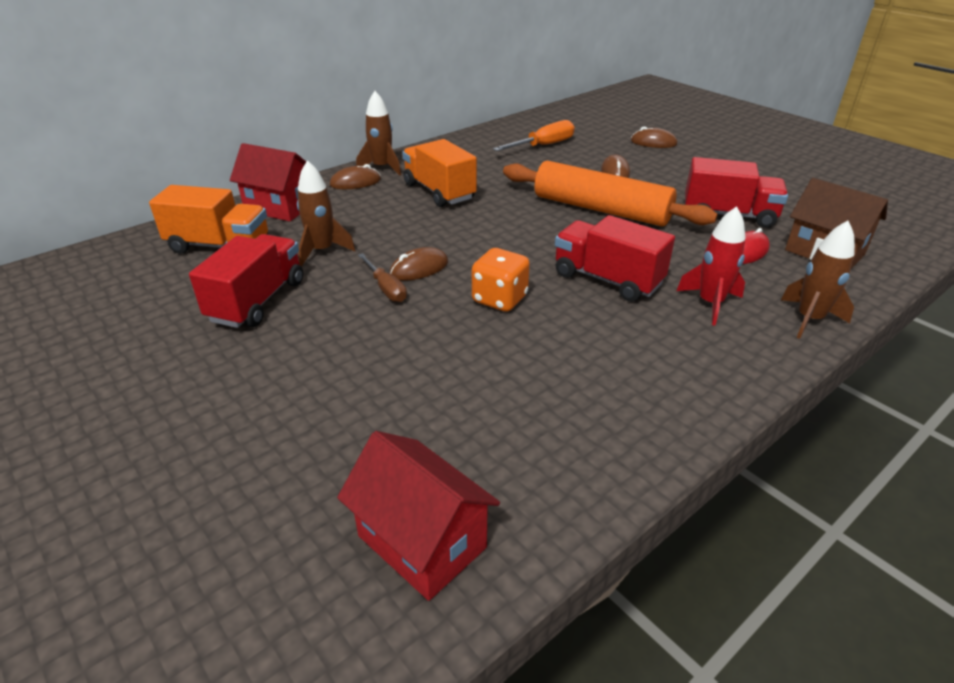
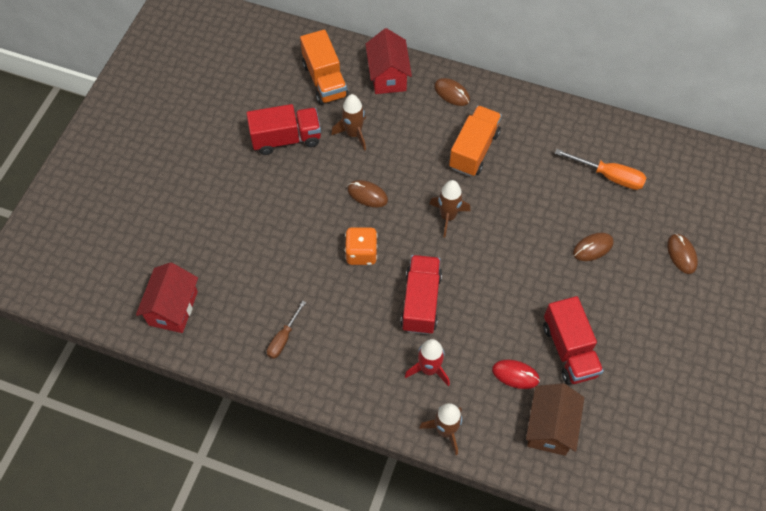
camera: 60 degrees right, 25 degrees up
brown rocket [356,91,401,176] -> brown rocket moved to [430,180,471,237]
brown screwdriver [358,253,407,302] -> brown screwdriver moved to [267,301,306,359]
orange rolling pin [503,161,718,226] -> none

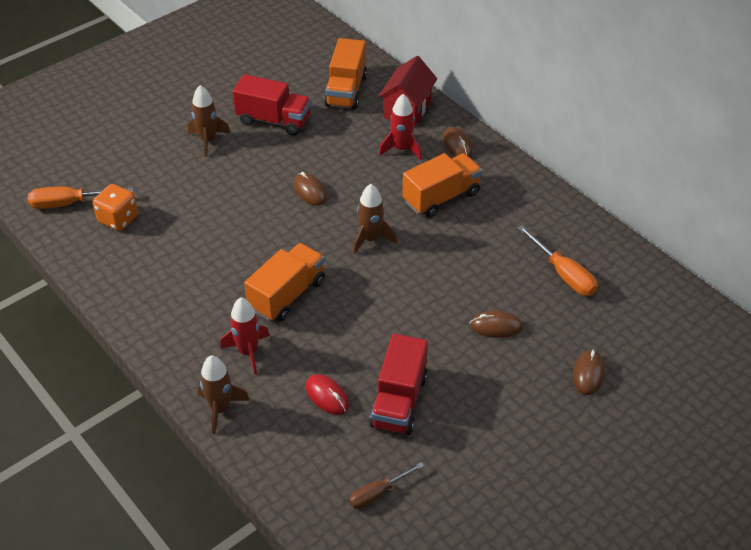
camera: 30 degrees right, 15 degrees down
red house [136,262,198,333] -> orange screwdriver [28,187,133,209]
brown screwdriver [267,301,306,359] -> brown screwdriver moved to [349,462,424,509]
brown rocket [331,94,366,151] -> brown rocket moved to [188,85,230,157]
orange dice [345,227,377,265] -> orange dice moved to [93,184,138,231]
red truck [401,255,442,334] -> orange truck [244,243,325,322]
brown house [526,383,584,456] -> none
none -> red rocket [379,94,422,160]

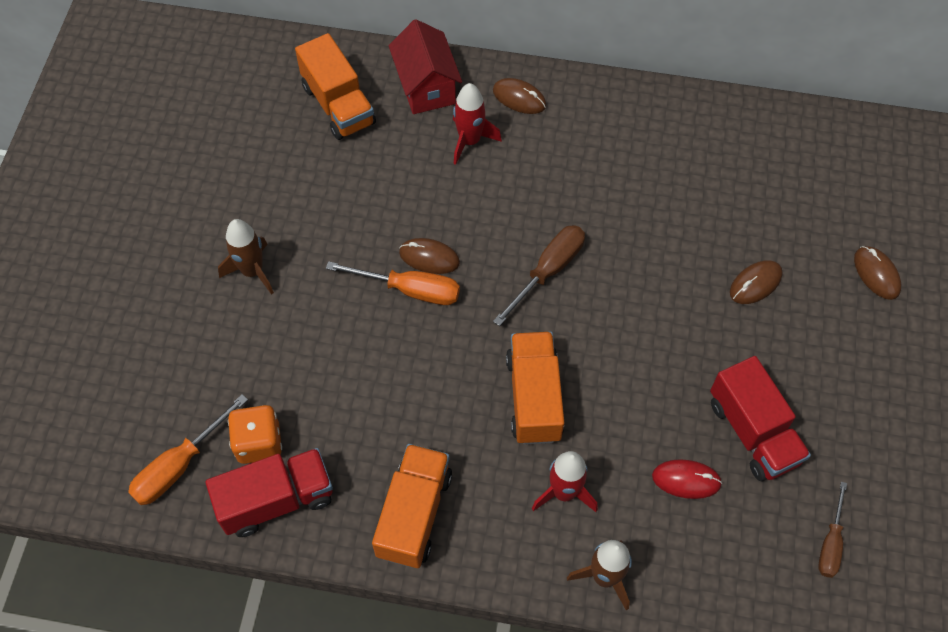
camera: 40 degrees left, 15 degrees up
red truck [233,74,311,136] -> red truck moved to [205,448,333,537]
brown rocket [353,184,397,255] -> brown screwdriver [493,225,585,326]
orange truck [402,153,482,218] -> orange truck moved to [372,444,452,568]
orange screwdriver [517,225,598,296] -> orange screwdriver moved to [326,261,460,305]

